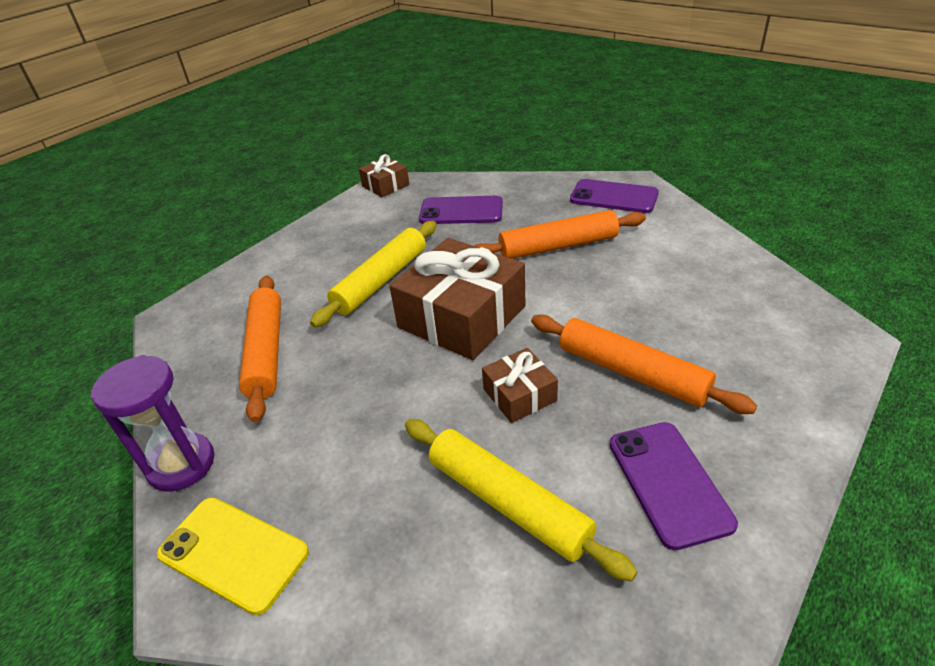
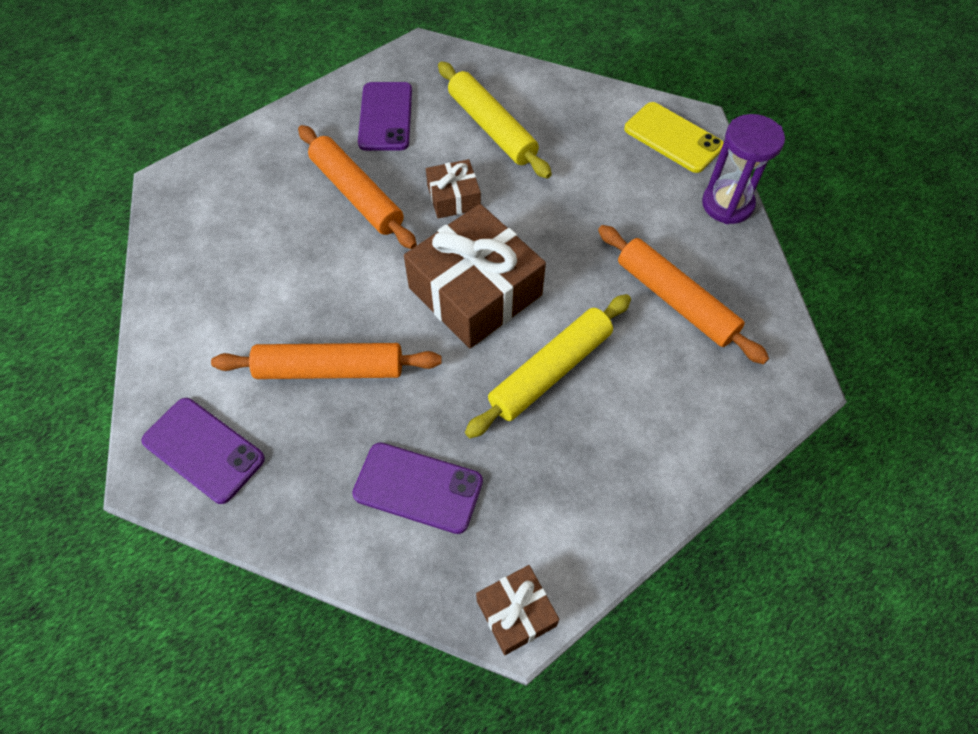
camera: 170 degrees left, 20 degrees up
orange rolling pin [239,275,281,423] -> orange rolling pin turned 45 degrees counterclockwise [598,225,769,364]

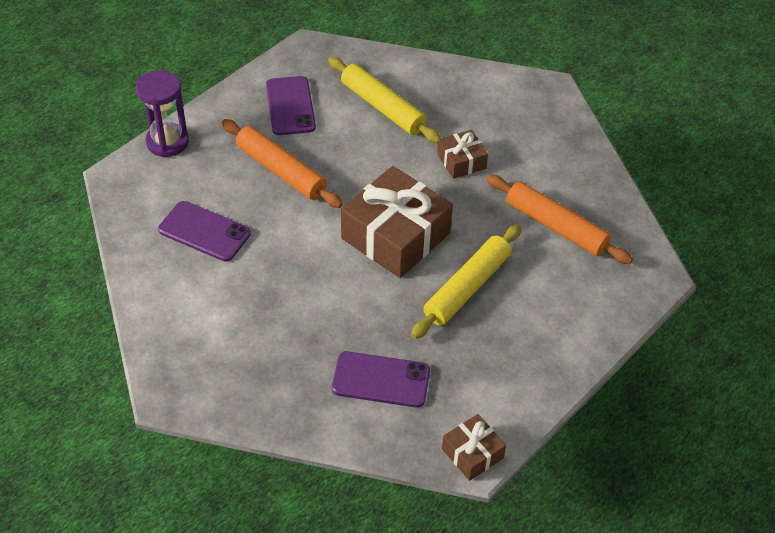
camera: 10 degrees left, 10 degrees down
purple phone [142,398,265,504] -> purple phone moved to [158,201,251,262]
orange rolling pin [211,343,442,379] -> none
brown gift [426,159,481,219] -> brown gift moved to [437,130,488,179]
yellow phone [624,102,724,173] -> none
purple hourglass [702,114,785,224] -> purple hourglass moved to [136,70,189,158]

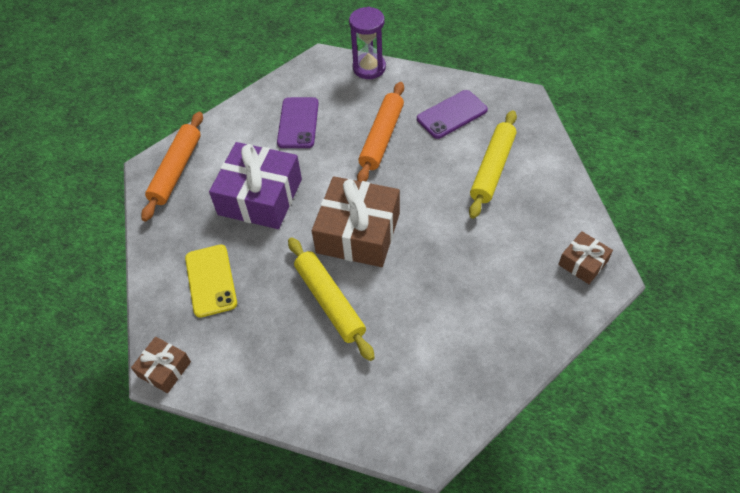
camera: 70 degrees right, 5 degrees up
purple phone [332,351,430,408] -> yellow phone [185,244,237,318]
yellow rolling pin [411,224,521,339] -> yellow rolling pin turned 45 degrees clockwise [288,238,375,361]
brown gift [437,130,488,179] -> brown gift moved to [558,231,613,284]
orange rolling pin [487,175,633,264] -> orange rolling pin moved to [141,112,203,221]
none -> purple gift [209,142,302,229]

